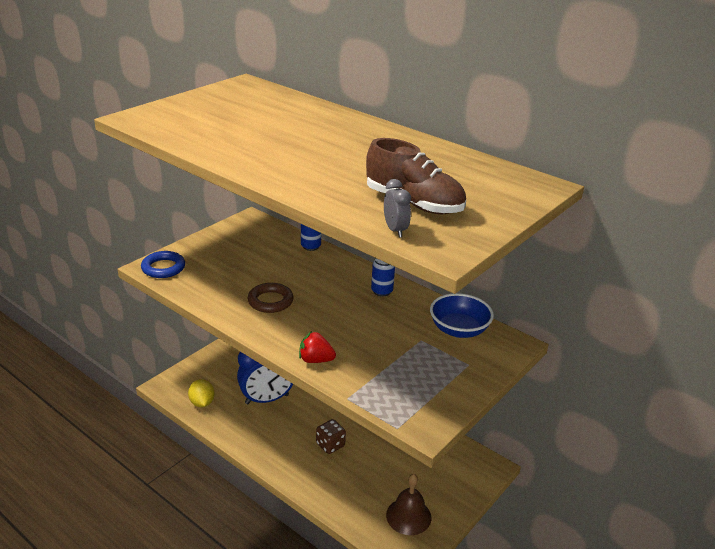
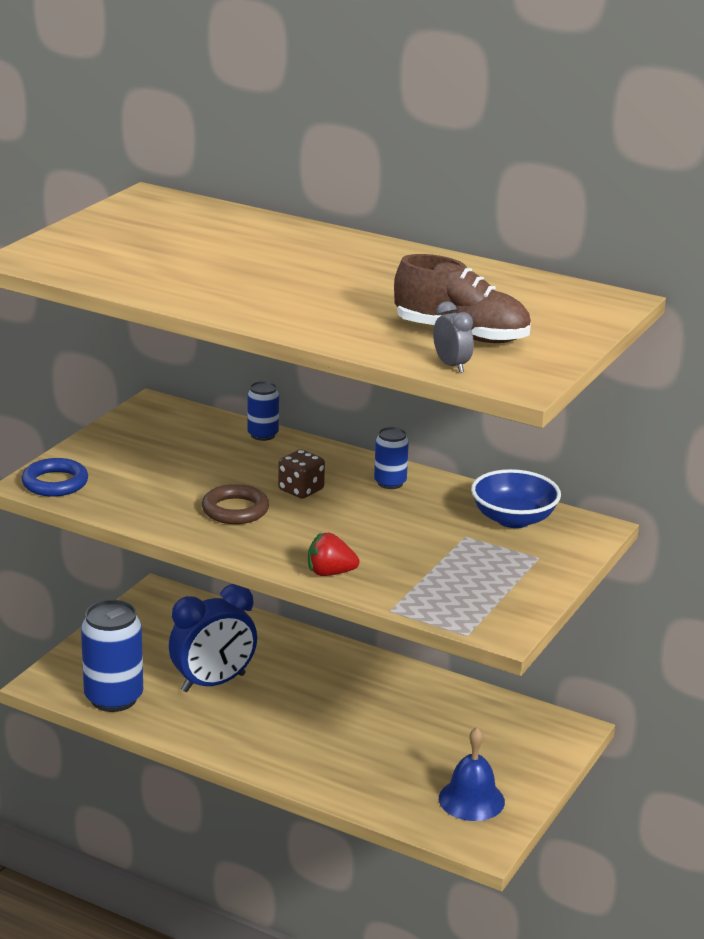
camera: 10 degrees left, 5 degrees down
yellow lemon [188,379,215,407] -> blue can [81,600,143,712]
brown dice [316,419,346,454] -> brown dice moved to [278,449,325,499]
brown bell [386,474,432,535] -> blue bell [439,727,505,821]

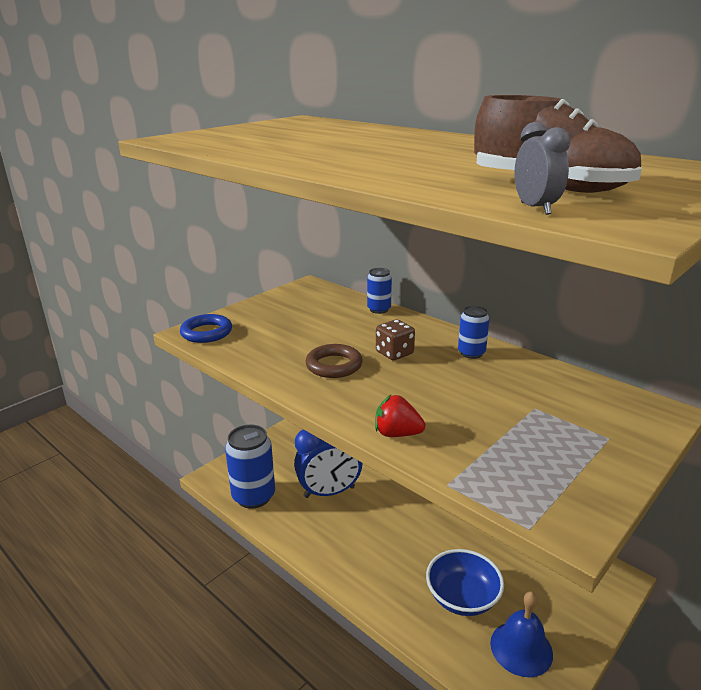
camera: 15 degrees right, 0 degrees up
blue bowl [471,469,561,528] -> blue bowl moved to [426,549,504,616]

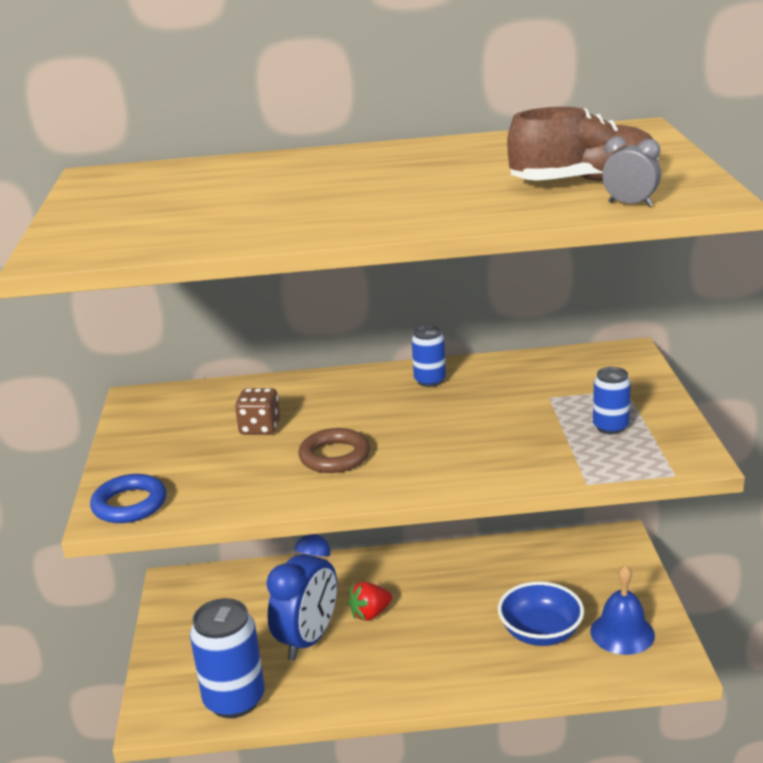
camera: 45 degrees left, 0 degrees up
blue can [367,268,392,314] -> blue can moved to [593,367,631,434]
red strawberry [375,394,425,437] -> red strawberry moved to [348,582,392,621]
brown dice [376,319,415,360] -> brown dice moved to [235,388,280,435]

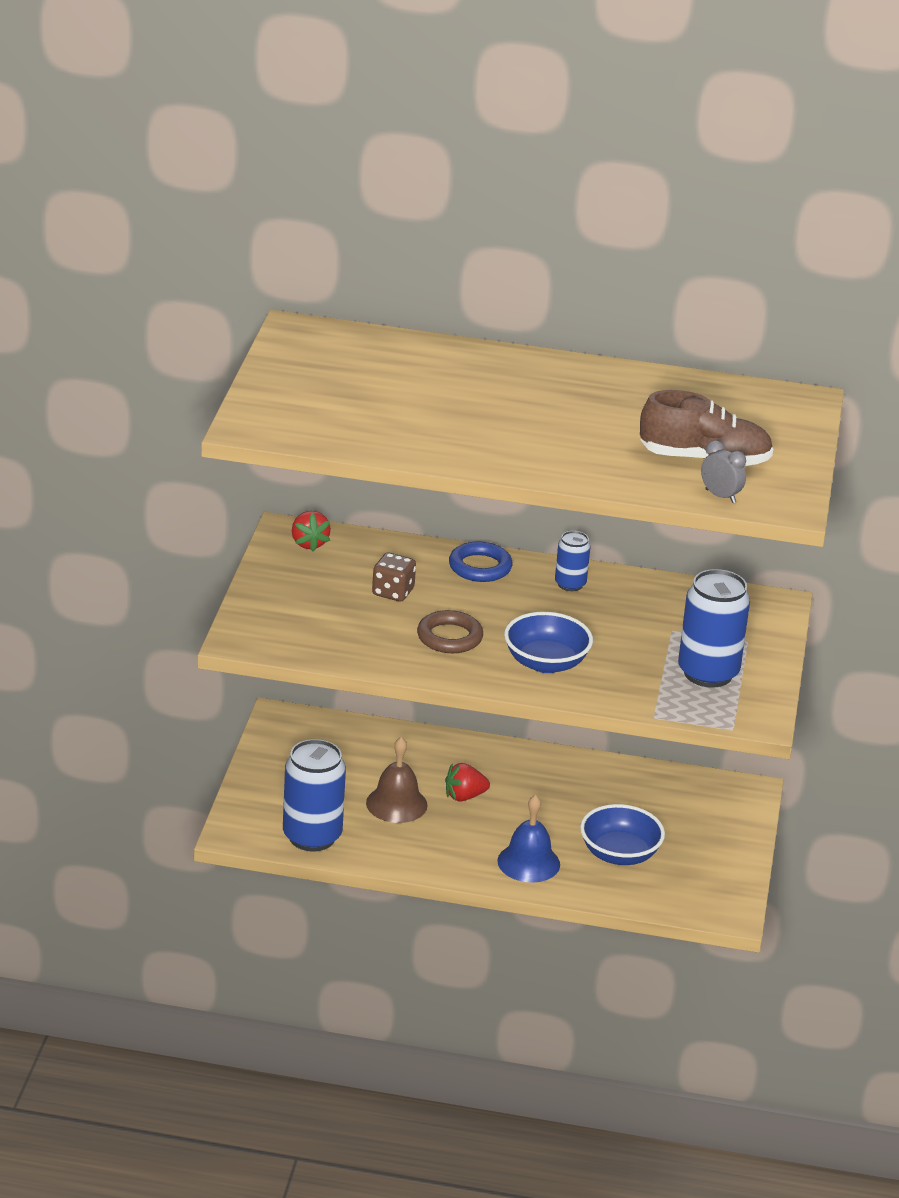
camera: 10 degrees right, 5 degrees up
blue ring [90,474,166,523] -> blue ring moved to [449,541,512,582]
blue clock [266,534,337,661] -> brown bell [366,737,428,823]
blue bell [590,565,655,655] -> blue bell moved to [498,795,560,883]
blue can [593,367,631,434] -> blue can [678,569,750,688], size x1.87
none -> red strawberry [292,511,331,552]
none -> blue bowl [504,612,593,673]

